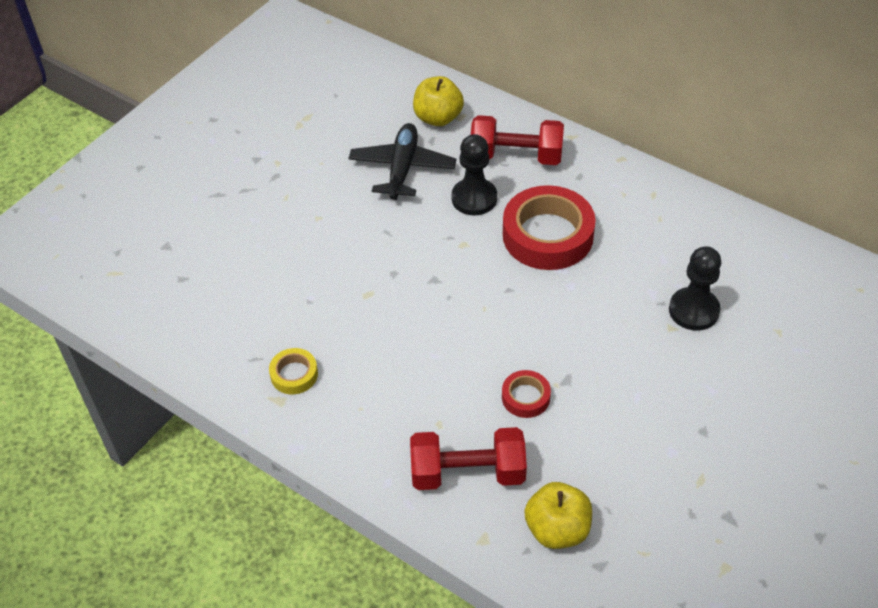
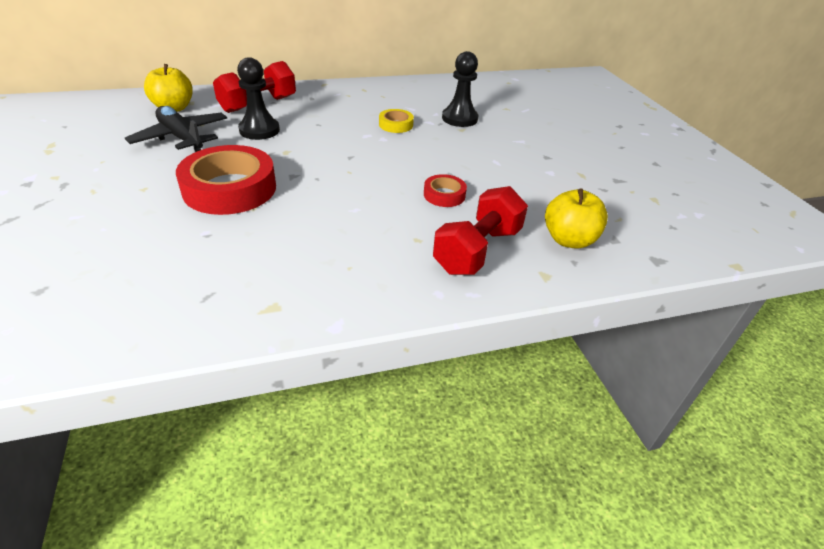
camera: 55 degrees left, 10 degrees down
yellow tape [269,348,318,394] -> yellow tape moved to [379,109,414,133]
red tape [503,185,596,270] -> red tape moved to [176,145,276,215]

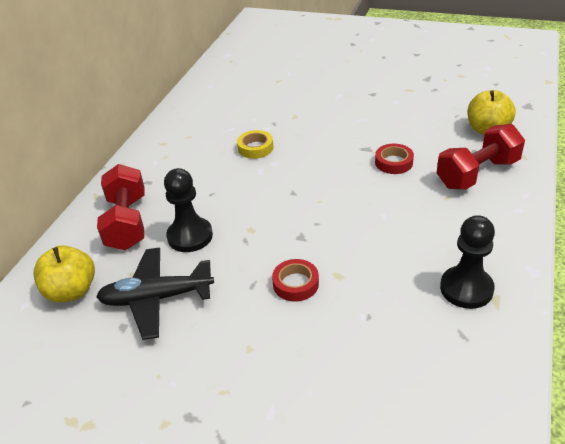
camera: 50 degrees left, 0 degrees up
red tape [176,145,276,215] -> red tape [272,259,319,302], size x0.48
red dumbbell [433,186,528,275] -> red dumbbell turned 75 degrees clockwise [437,124,525,190]
black pawn [442,51,478,127] -> black pawn moved to [440,215,495,309]

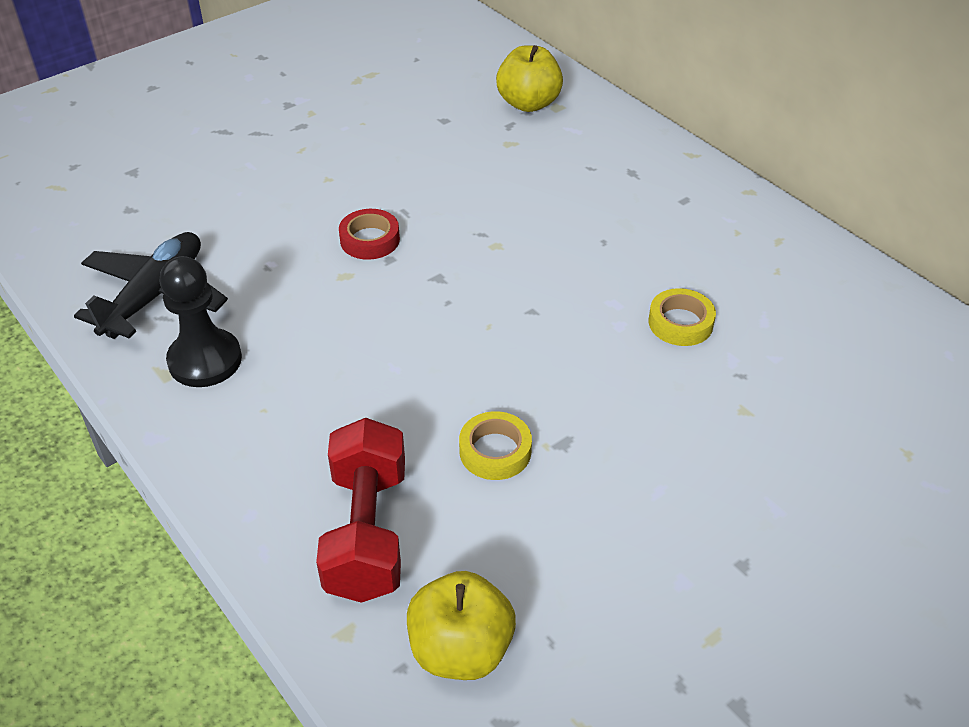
camera: 120 degrees right, 5 degrees up
black plane [96,248,214,340] -> black plane moved to [74,232,228,339]
red dumbbell [97,164,145,250] -> none
black pawn [164,168,213,252] -> none
red tape [375,144,414,174] -> yellow tape [459,411,532,480]

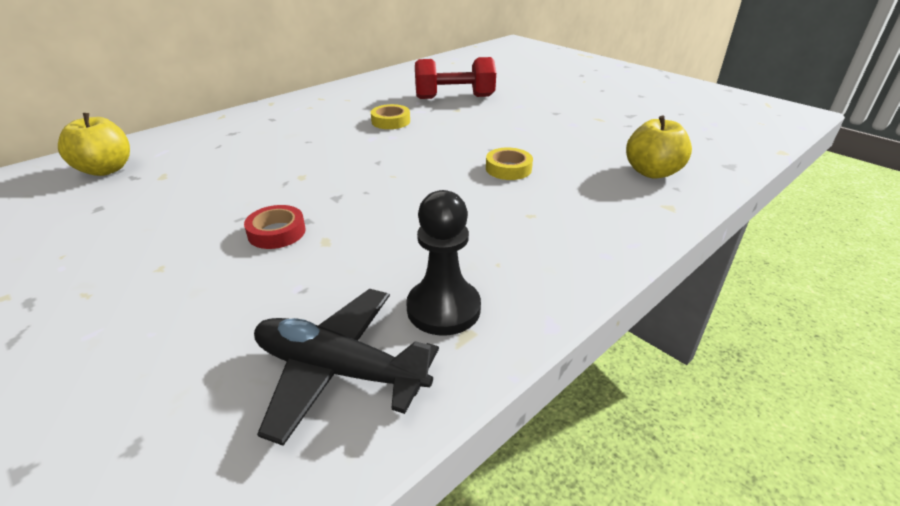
camera: 95 degrees left, 10 degrees down
red dumbbell [316,418,405,603] -> red dumbbell moved to [415,57,496,99]

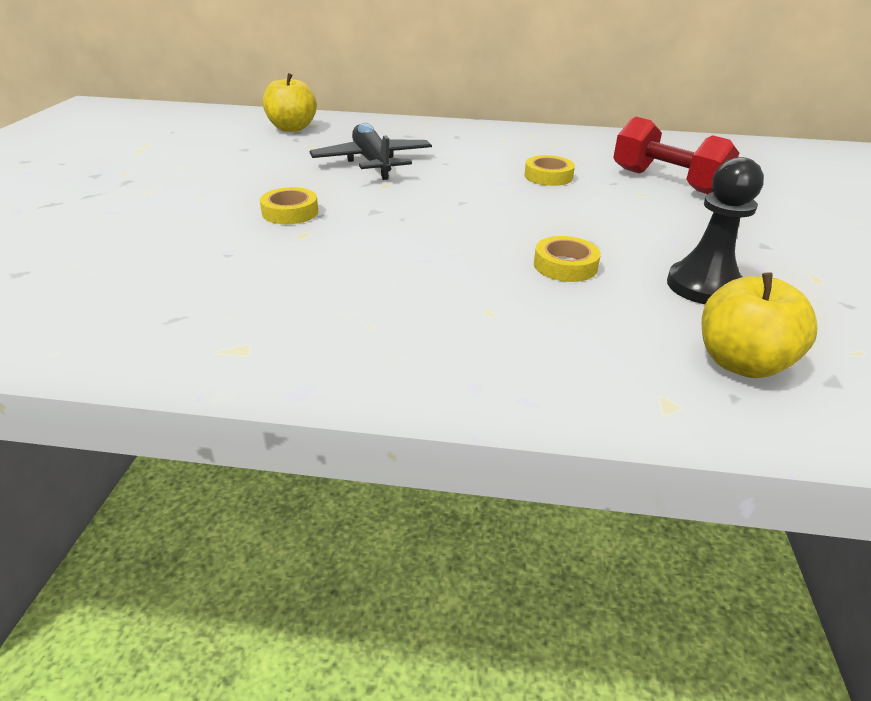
camera: 50 degrees right, 0 degrees up
red tape [244,205,305,249] -> yellow tape [260,187,318,224]
black plane [254,289,439,446] -> black plane moved to [310,123,432,180]
black pawn [406,190,481,335] -> black pawn moved to [667,157,764,304]

